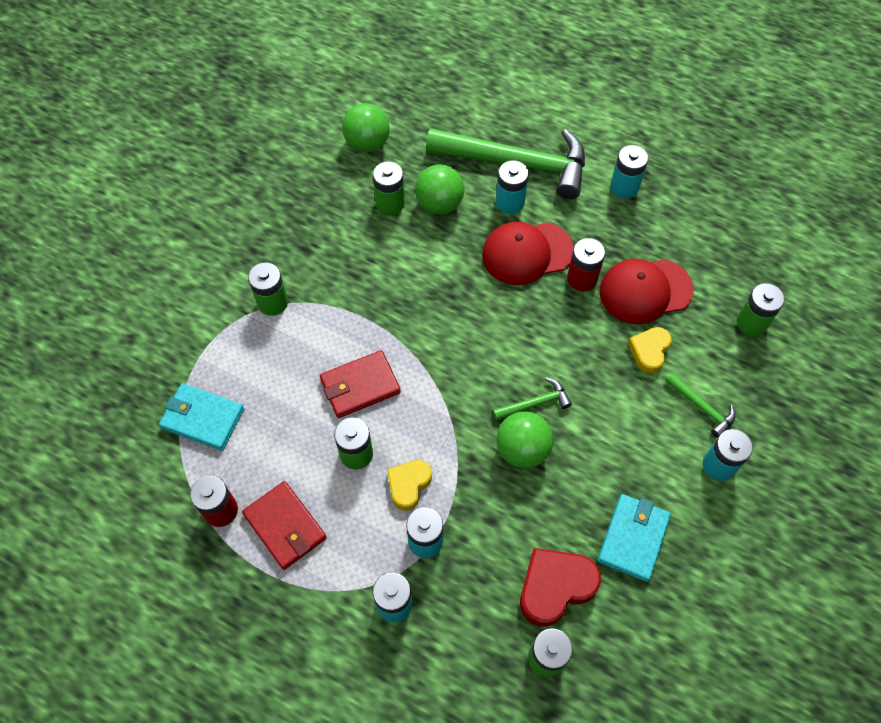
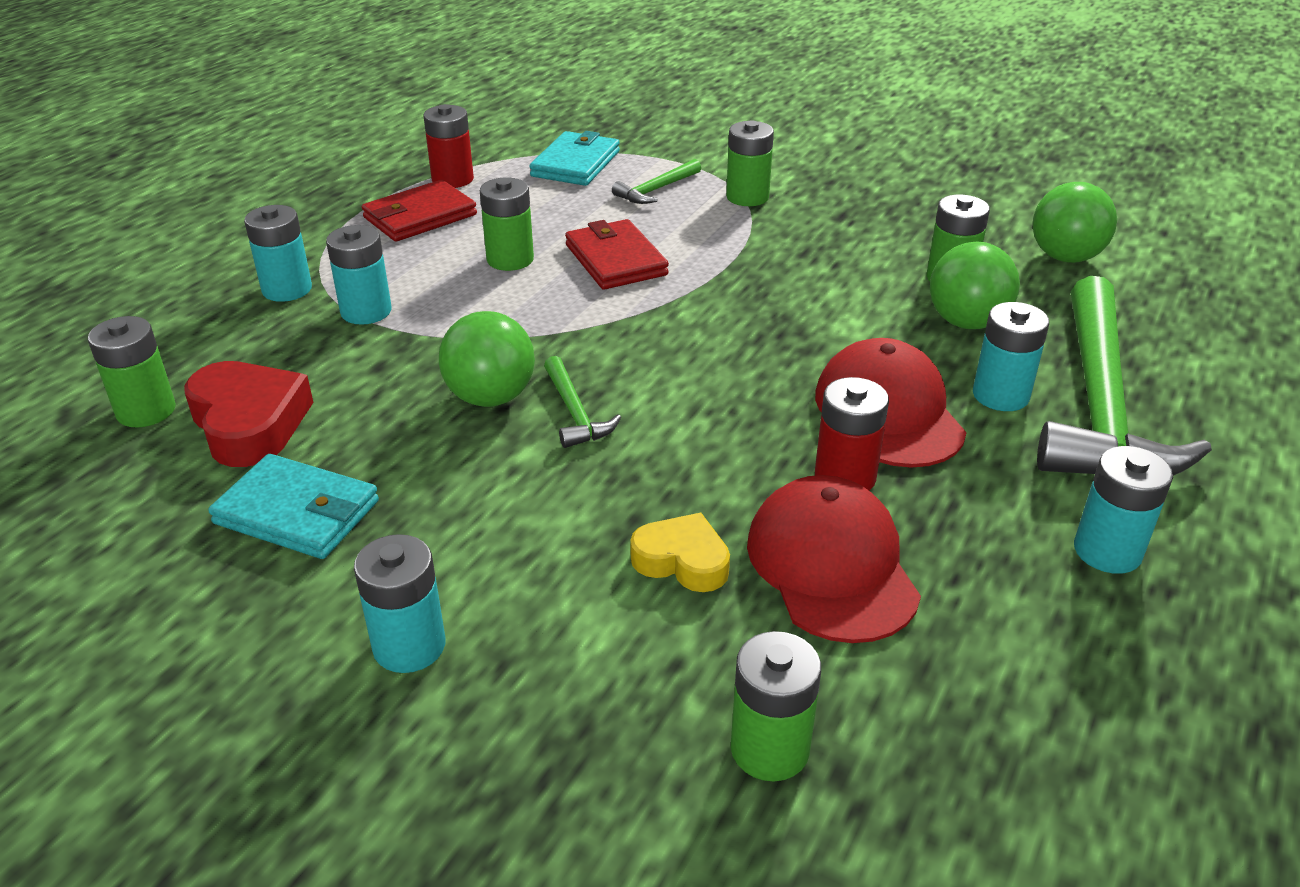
camera: 90 degrees right, 25 degrees down
yellow heart [387,460,432,511] -> none
green hammer [665,373,736,438] -> green hammer moved to [612,159,701,204]

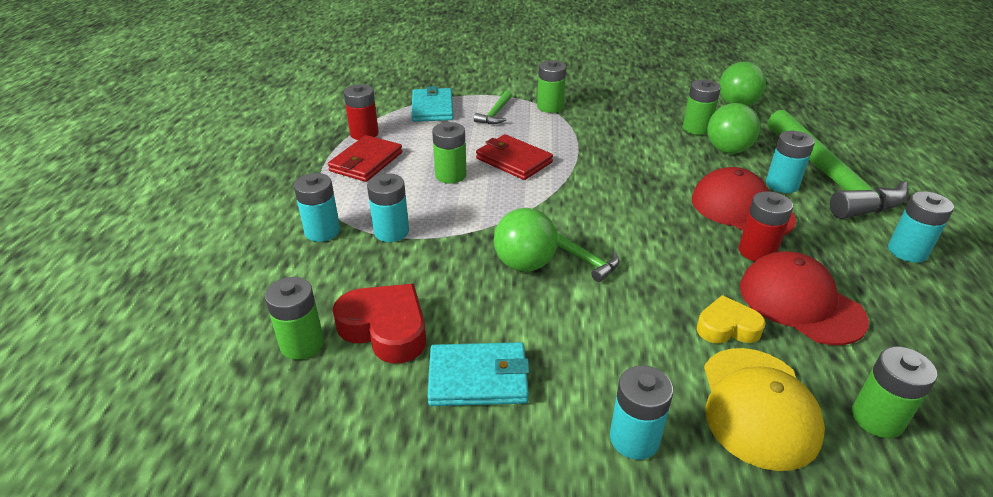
camera: 25 degrees left, 0 degrees up
none -> yellow cap [704,348,825,471]

